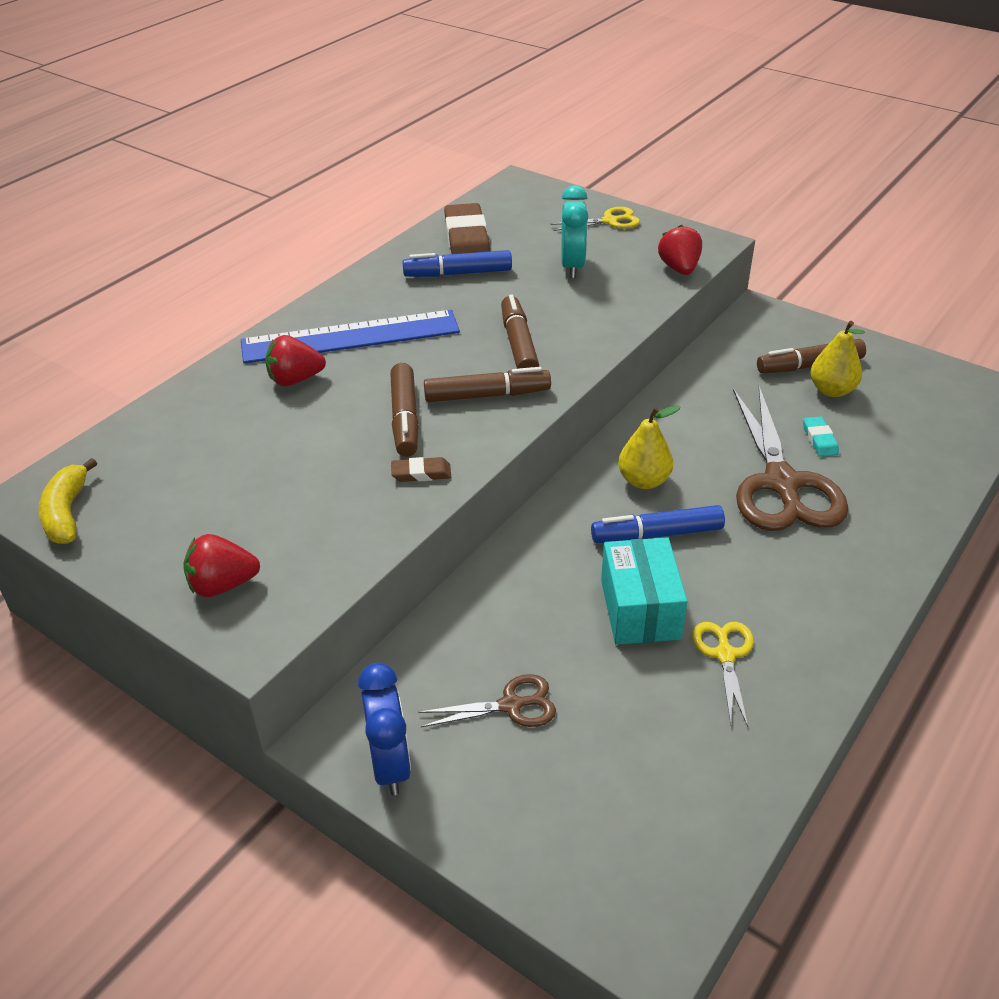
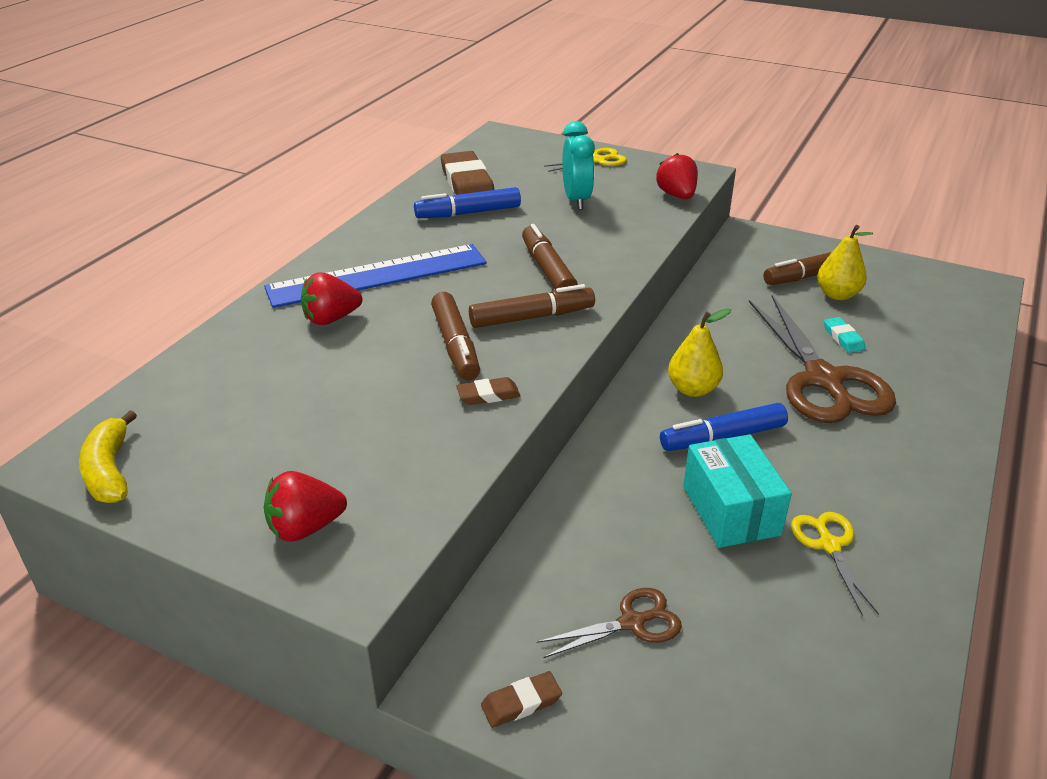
camera: 10 degrees left, 5 degrees down
blue clock [358,663,411,795] -> brown eraser [481,671,562,728]

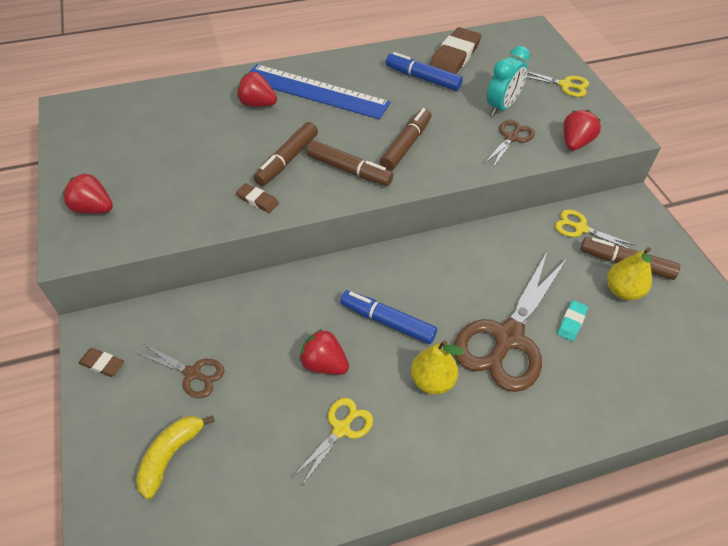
camera: 45 degrees right, 15 degrees up
yellow banana [79,410,137,503] -> yellow banana moved to [136,416,215,499]
yellow pear [668,308,731,397] -> yellow pear moved to [411,340,464,395]
turquoise box [683,434,792,548] -> red strawberry [299,329,349,375]
none -> brown scissors [484,120,535,169]
none -> yellow scissors [555,210,635,249]

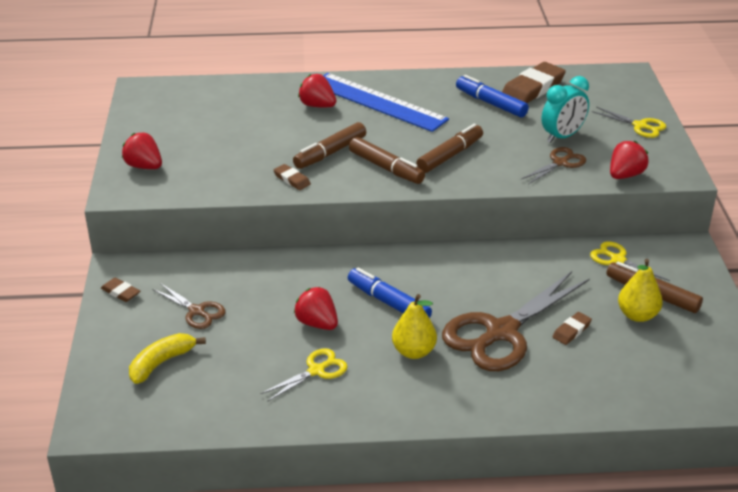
camera: 15 degrees right, 15 degrees down
turquoise eraser [557,300,588,341] -> brown eraser [552,312,592,345]

